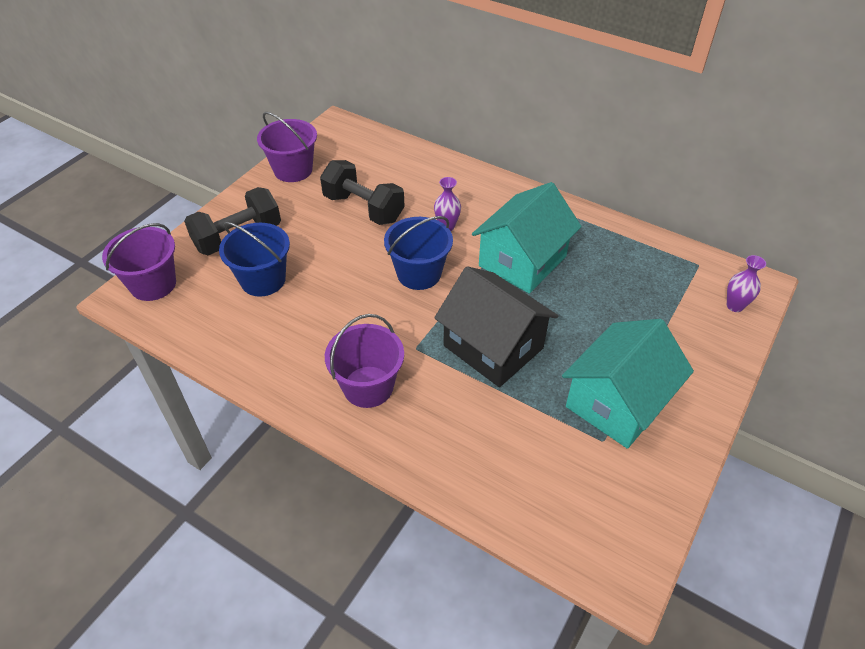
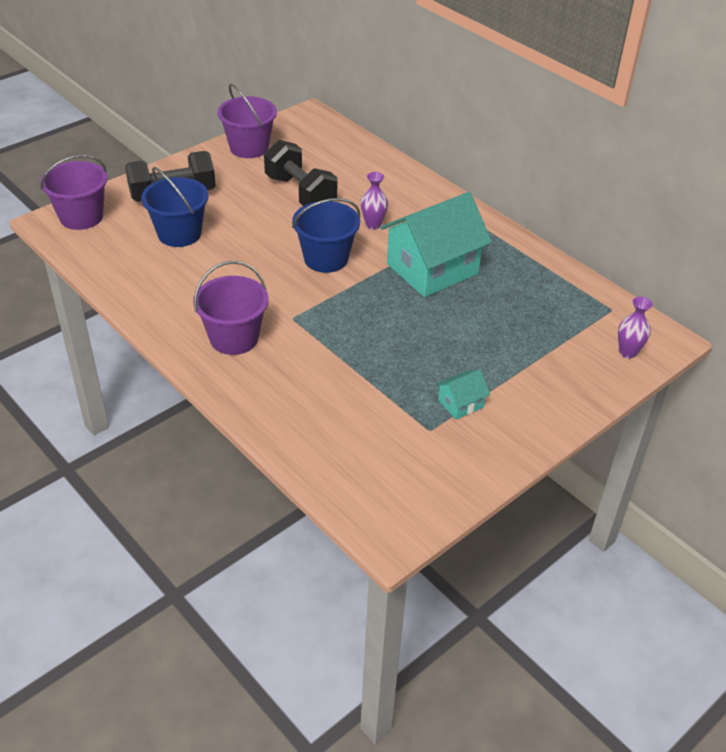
camera: 15 degrees right, 5 degrees down
black house [434,266,558,387] -> none
turquoise house [562,319,694,449] -> turquoise house [436,369,490,420], size x0.43

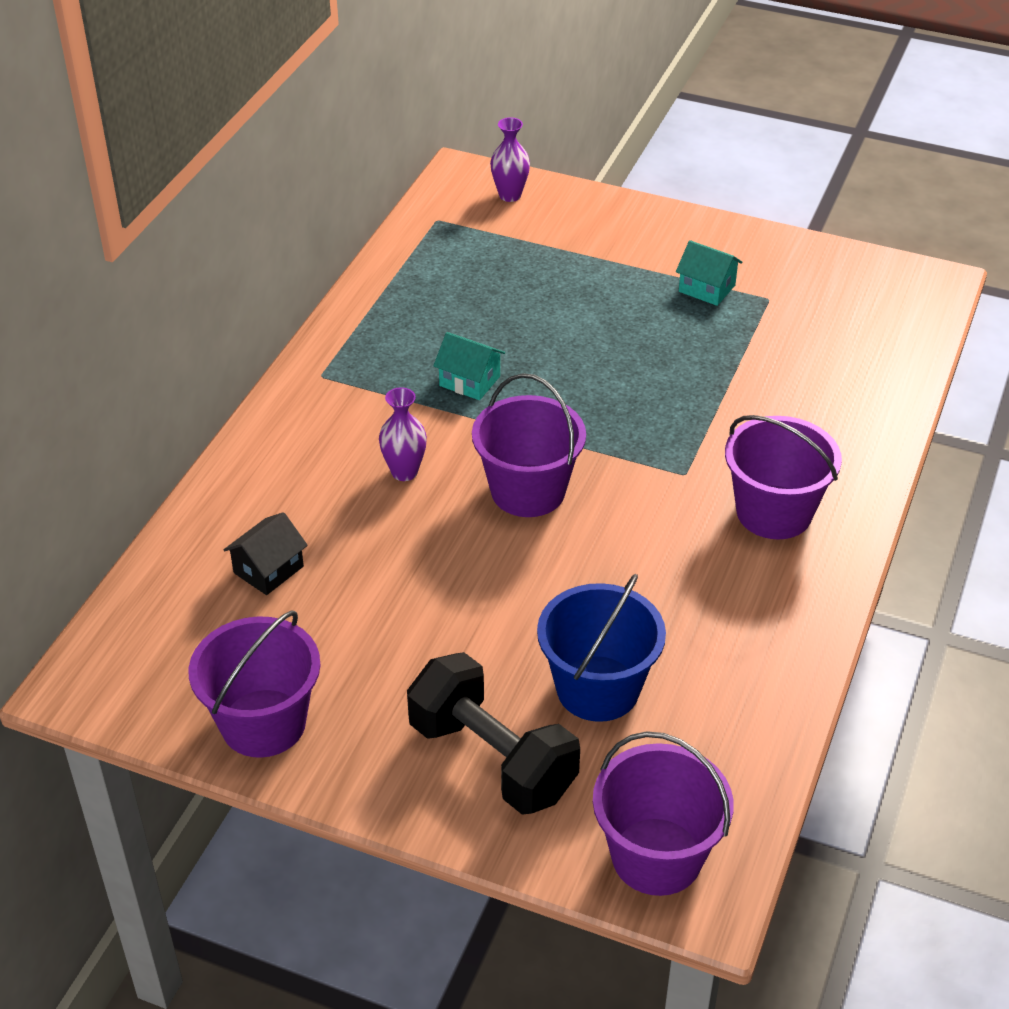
camera: 115 degrees left, 0 degrees up
black dumbbell [264,140,337,206] -> none
blue bucket [292,198,360,273] -> purple bucket [472,373,586,517]
turquoise house [381,192,492,297] -> turquoise house [433,332,505,400], size x0.43
none -> black house [224,512,308,595]

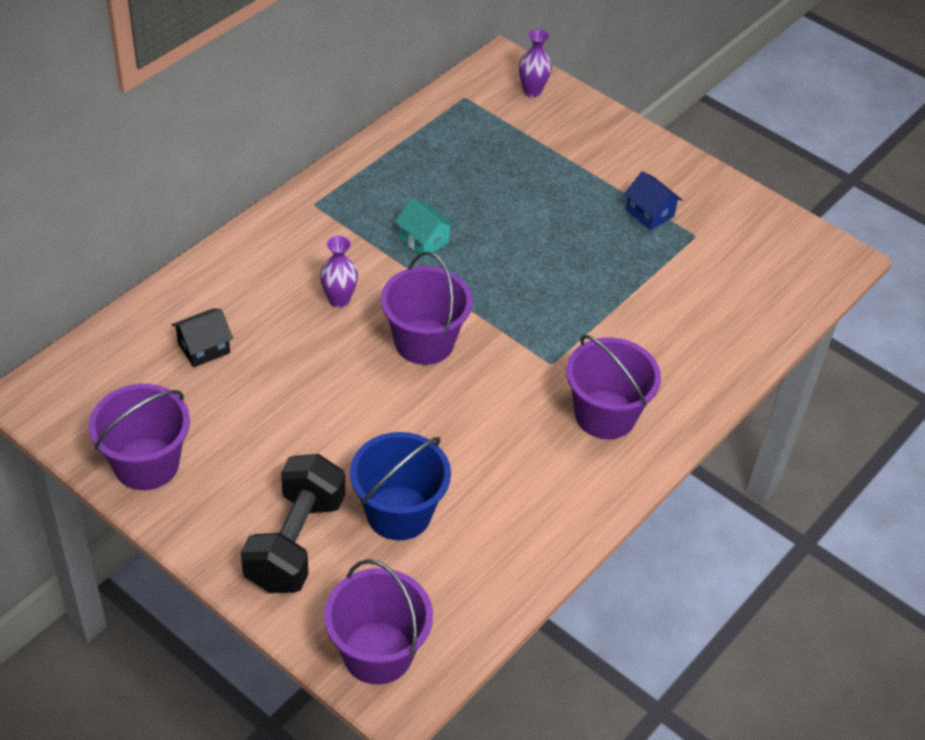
camera: 15 degrees right, 5 degrees up
black dumbbell [407,652,580,815] -> black dumbbell turned 45 degrees clockwise [241,454,345,593]
turquoise house [676,240,743,306] -> blue house [624,171,682,230]

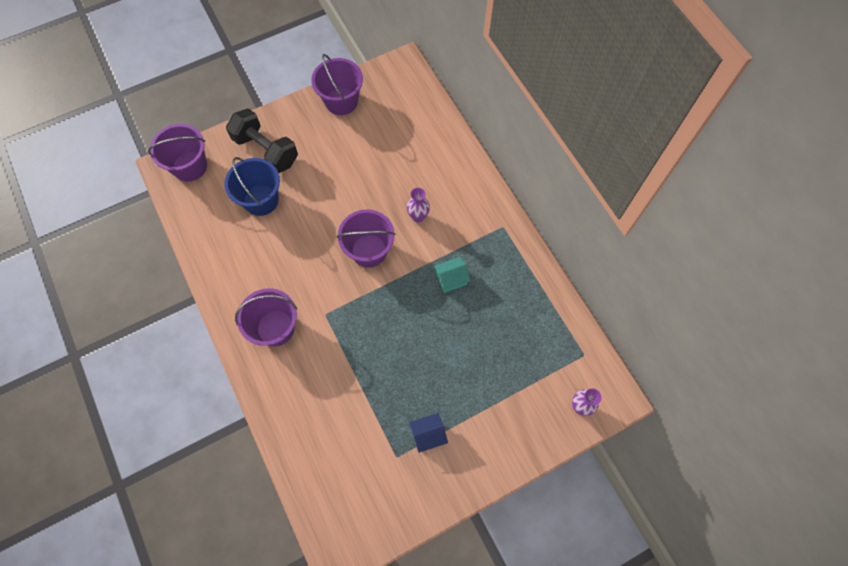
camera: 115 degrees right, 20 degrees up
black house [171,308,233,367] -> none

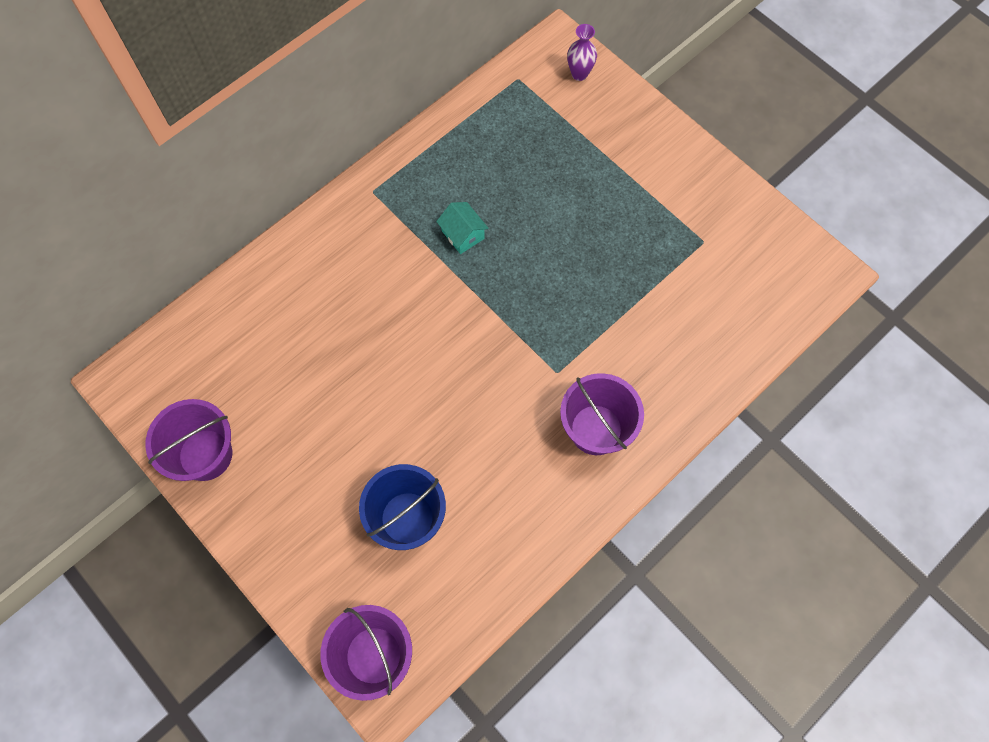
camera: 105 degrees left, 0 degrees up
black dumbbell [226,108,298,173] -> none
purple bucket [337,209,396,268] -> none
purple vase [407,188,430,223] -> none
blue house [409,413,448,453] -> none

